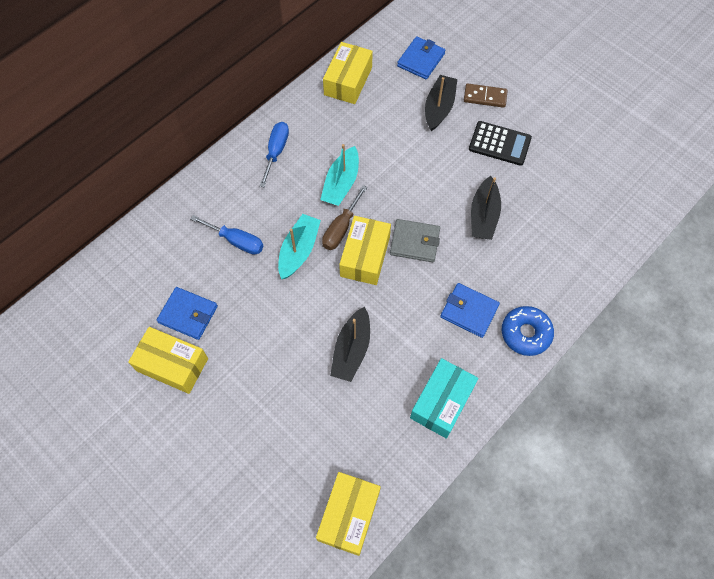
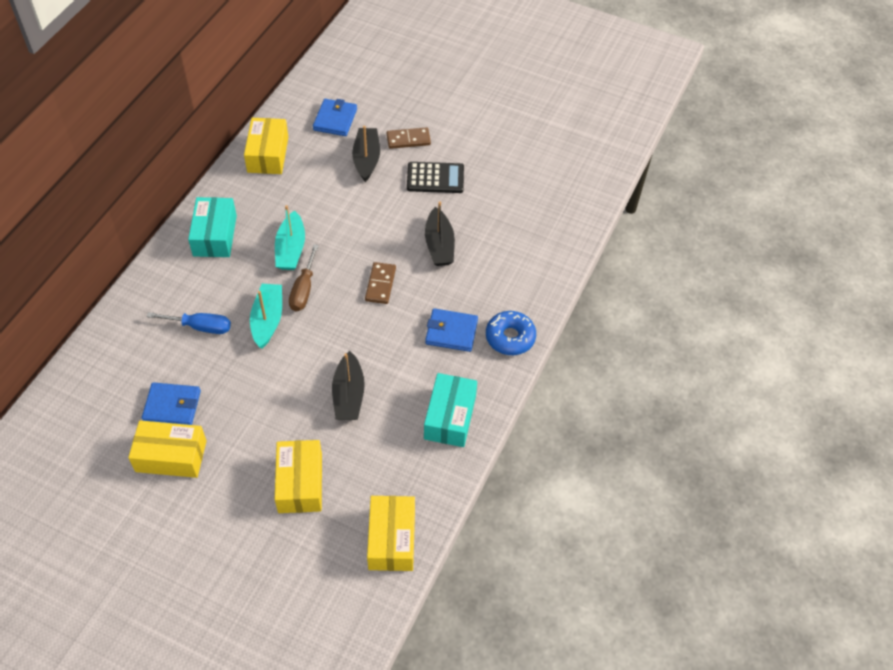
camera: 20 degrees left, 10 degrees down
blue screwdriver [260,122,289,187] -> turquoise box [188,197,237,257]
yellow box [339,216,391,285] -> yellow box moved to [275,440,322,513]
grey wallet [390,219,440,262] -> brown domino [365,262,396,304]

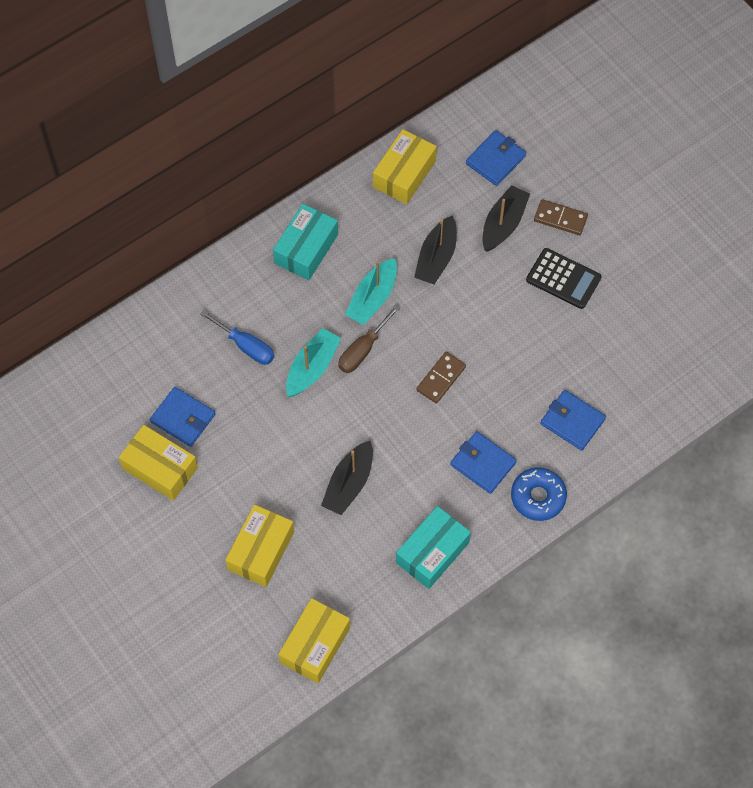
camera: 30 degrees right, 10 degrees up
black boat [425,201,455,266] -> black boat moved to [414,215,457,285]
none -> blue wallet [540,390,606,451]

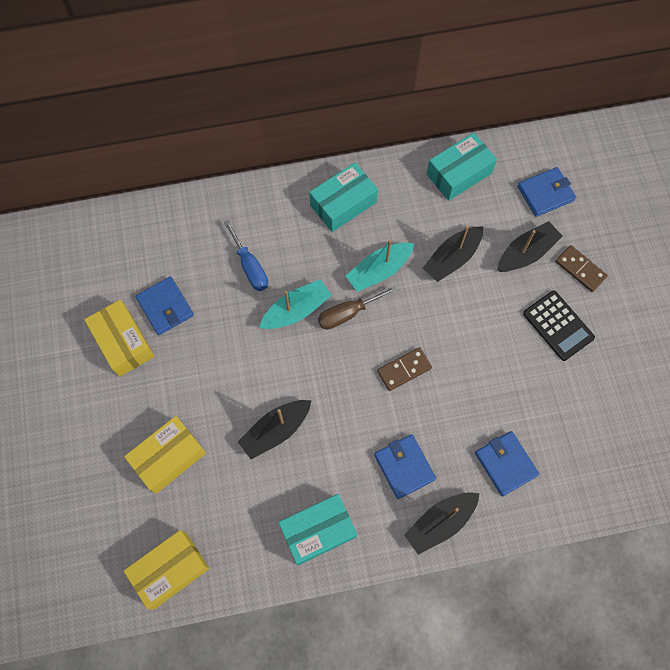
camera: 25 degrees right, 5 degrees up
yellow box [373,129,437,204] -> turquoise box [427,133,497,201]
blue donut [511,467,567,521] -> black boat [404,492,480,555]

